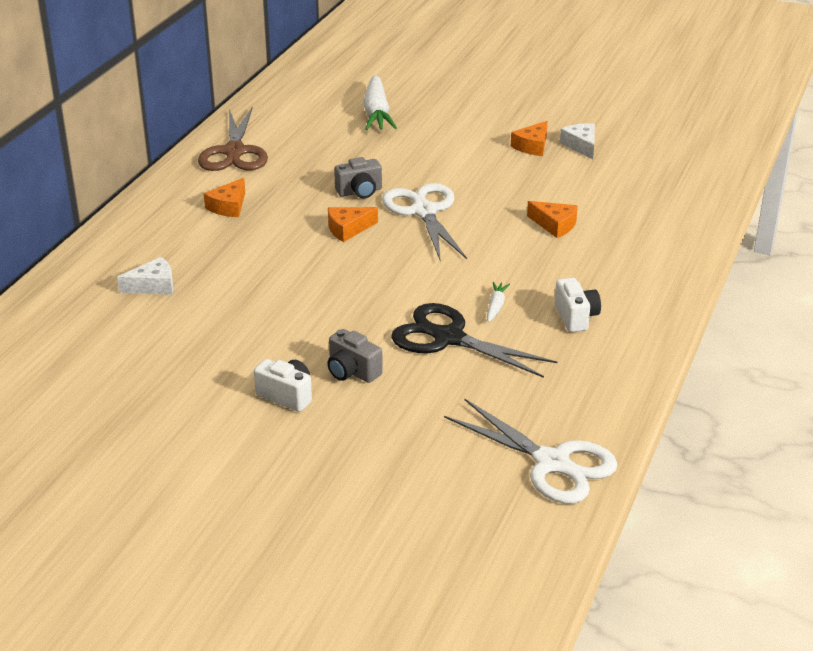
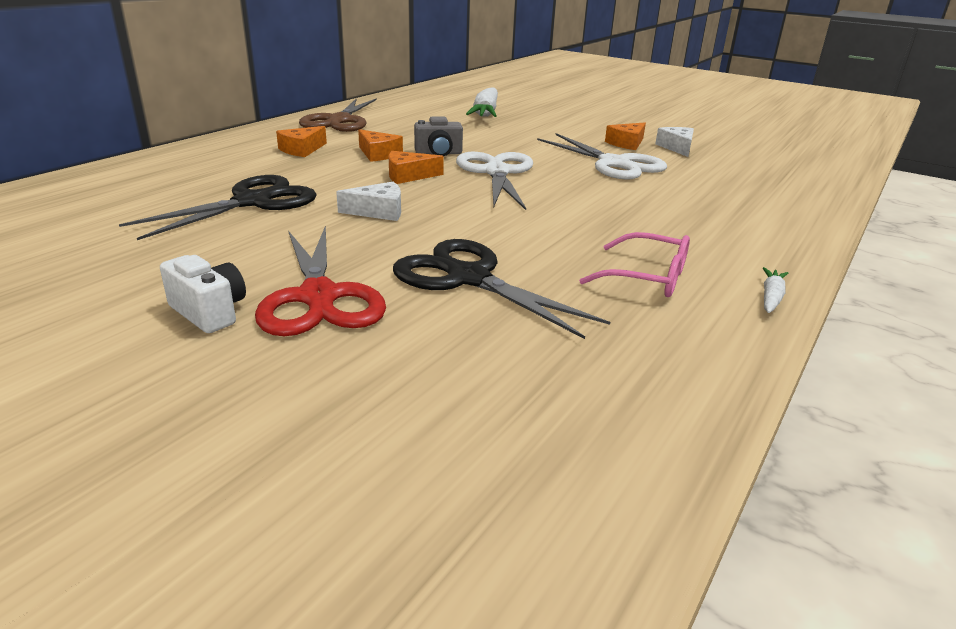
camera: 10 degrees right, 5 degrees down
white cheese [117,257,173,295] -> white cheese moved to [336,181,401,221]
grey camera [327,329,383,383] -> red scissors [255,225,386,336]
white scissors [444,399,618,504] -> white scissors moved to [537,133,667,180]
white carrot [487,282,510,322] -> white carrot moved to [763,267,789,313]
orange cheese [527,201,578,238] -> orange cheese moved to [358,129,403,162]
white camera [555,278,601,332] -> pink glasses [579,232,690,297]
none -> black scissors [119,175,317,240]

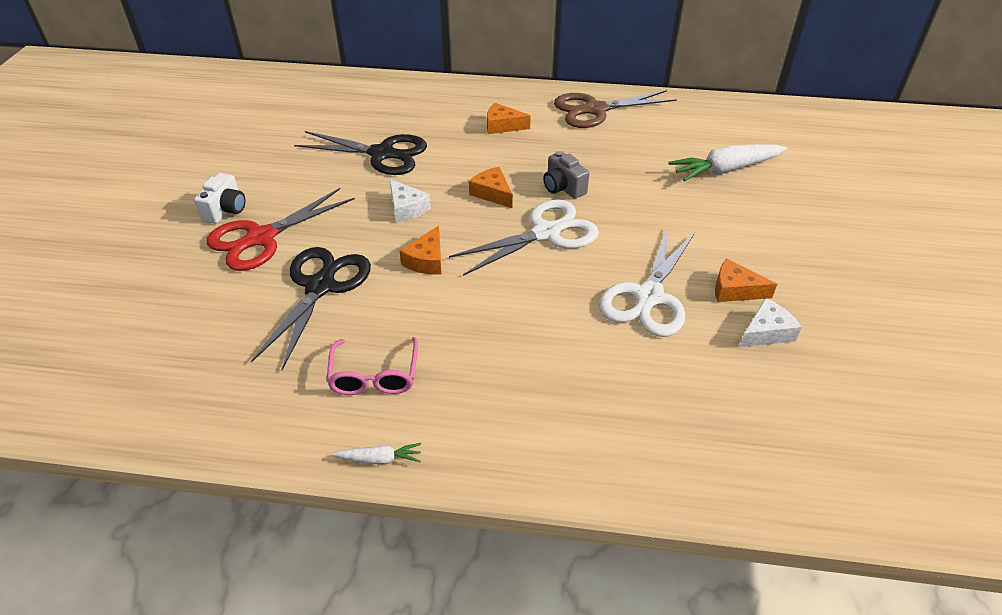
camera: 65 degrees right, 15 degrees up
orange cheese [358,129,403,162] -> orange cheese moved to [399,226,441,275]

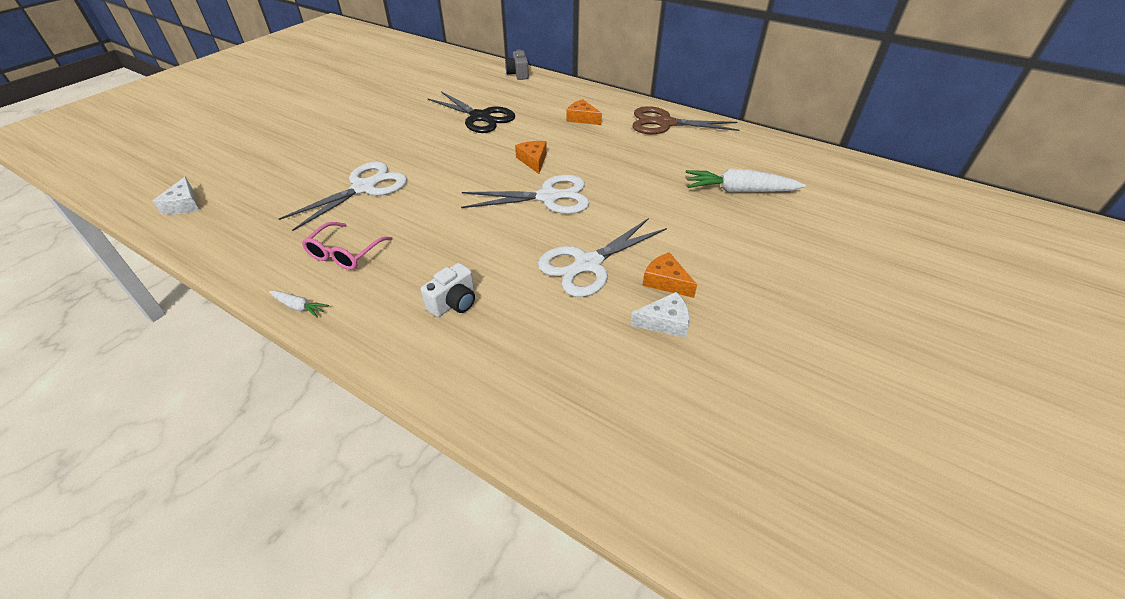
camera: 25 degrees right, 0 degrees up
white camera [194,173,245,224] -> white camera moved to [421,263,475,317]
red scissors [206,188,355,271] -> none
black scissors [251,247,371,370] -> white scissors [279,162,407,231]
white cheese [390,179,431,222] -> white cheese moved to [153,177,199,215]
orange cheese [399,226,441,275] -> none
grey camera [543,151,589,199] -> grey camera moved to [505,49,529,80]

